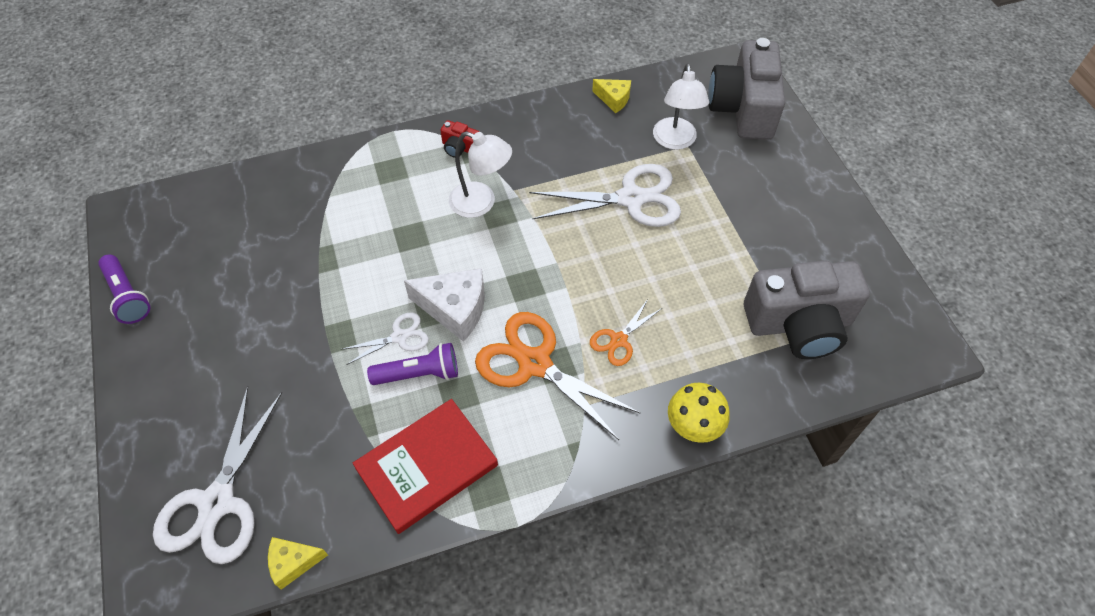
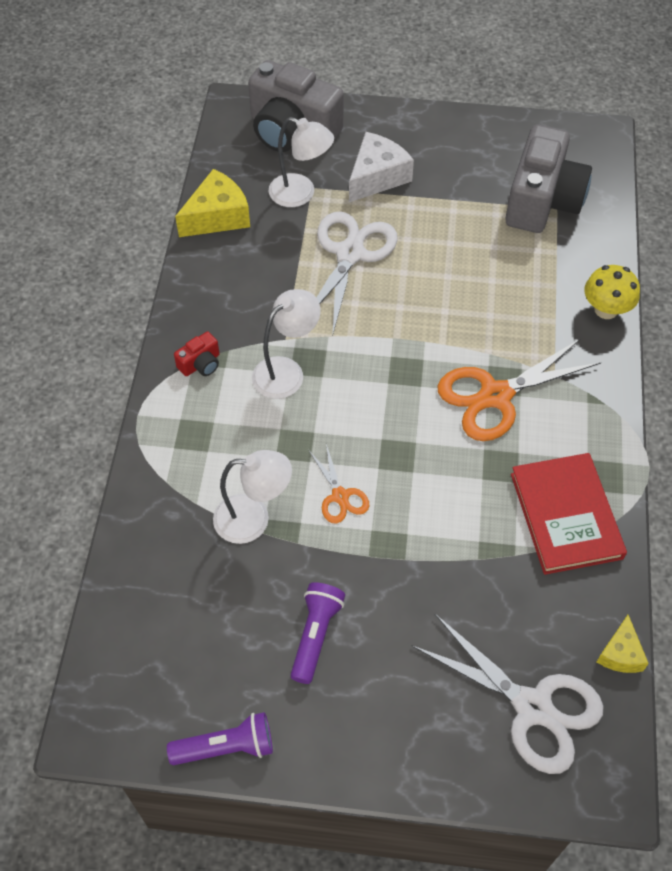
camera: 65 degrees left, 0 degrees up
white scissors [341,312,429,365] -> none
purple flashlight [367,343,458,385] -> purple flashlight moved to [291,582,345,684]
white cheese [404,268,485,342] -> white cheese moved to [349,132,414,202]
orange scissors [590,299,662,366] -> orange scissors moved to [309,444,369,523]
yellow cheese [592,79,631,113] -> yellow cheese [175,169,250,237], size x1.71
none -> white lamp [213,450,292,544]

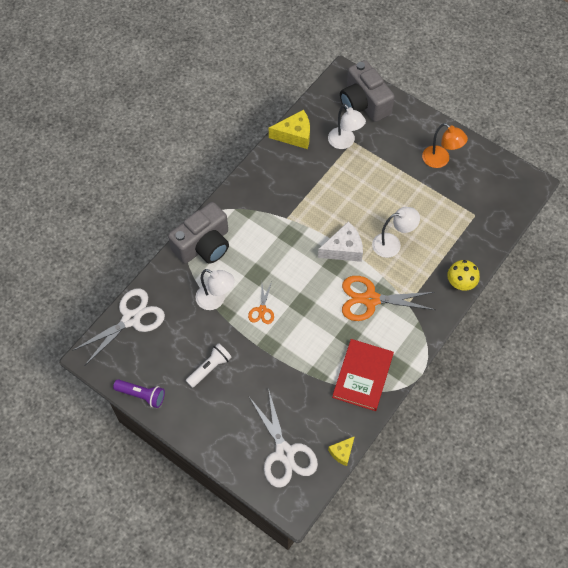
camera: 30 degrees right, 5 degrees up
red camera [174,332,220,376] -> none
white lamp [252,289,321,399] -> white lamp moved to [372,207,420,258]
purple flashlight [291,582,345,684] -> white flashlight [186,343,232,388]
white scissors [316,211,398,337] -> white scissors moved to [72,289,165,365]
white cheese [349,132,414,202] -> white cheese moved to [318,221,363,262]
grey camera [505,124,592,233] -> grey camera moved to [168,202,229,264]
none -> orange lamp [422,123,468,168]

